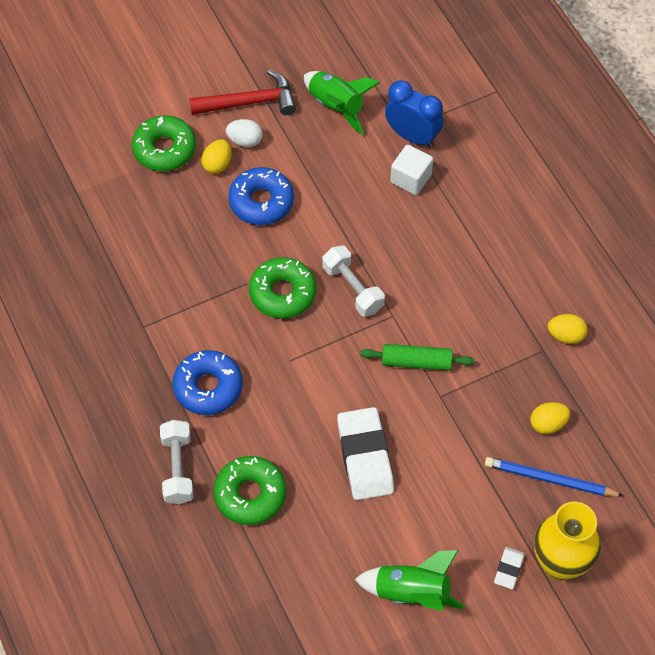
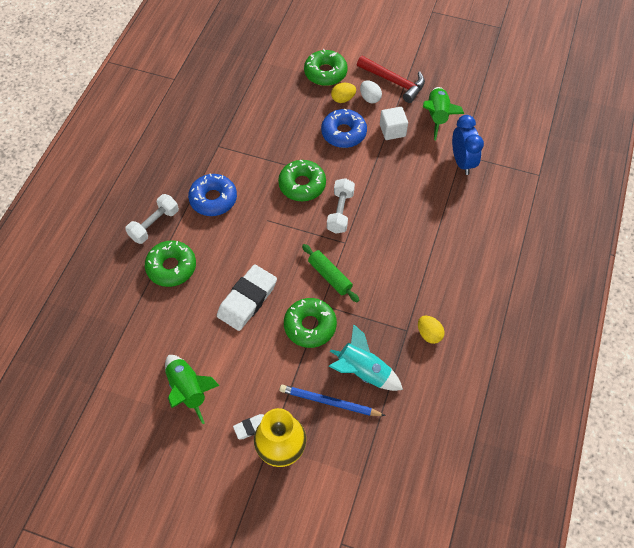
camera: 45 degrees right, 0 degrees up
white cube [390,145,433,195] -> white cube moved to [380,107,408,140]
blue pencil [485,457,624,497] -> blue pencil turned 45 degrees counterclockwise [279,385,386,416]
yellow egg [530,402,571,434] -> turquoise rocket [329,324,403,391]
none -> green donut [284,298,337,348]

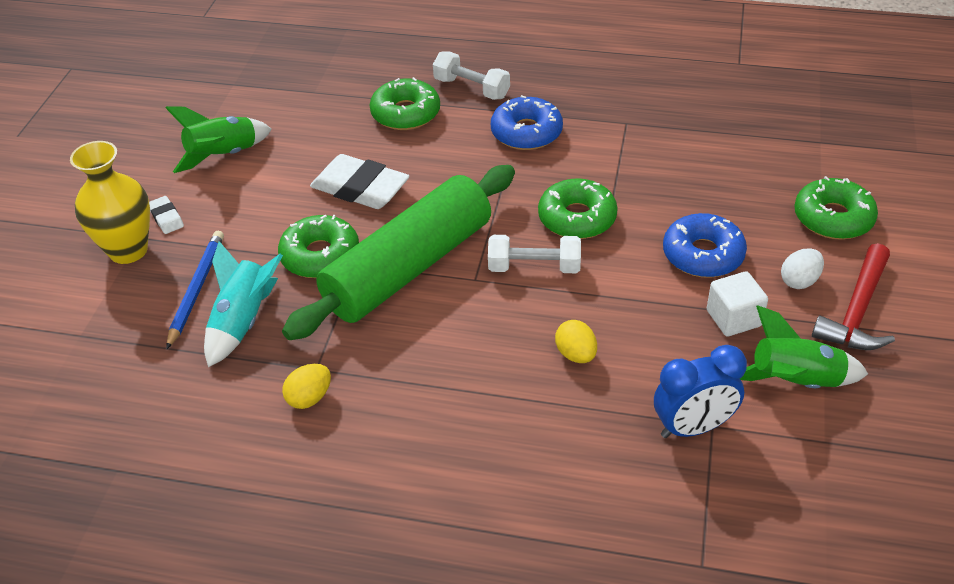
camera: 85 degrees right, 15 degrees down
green rolling pin [302,244,359,302] -> green rolling pin [282,165,515,340], size x2.30
yellow egg [331,83,356,103] -> yellow egg moved to [555,320,597,363]

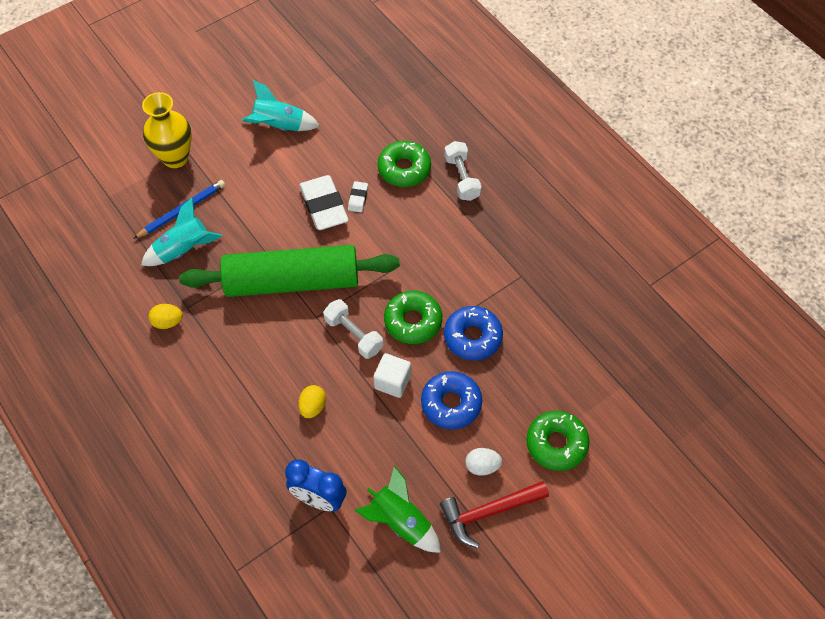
camera: 40 degrees right, 15 degrees up
white eraser [149,196,184,234] -> white eraser moved to [348,181,368,212]
green rocket [166,106,272,173] -> turquoise rocket [242,80,320,131]
green donut [278,214,359,278] -> none
blue donut [491,95,563,150] -> blue donut moved to [444,306,503,361]
white cube [707,271,768,337] -> white cube moved to [373,353,411,398]

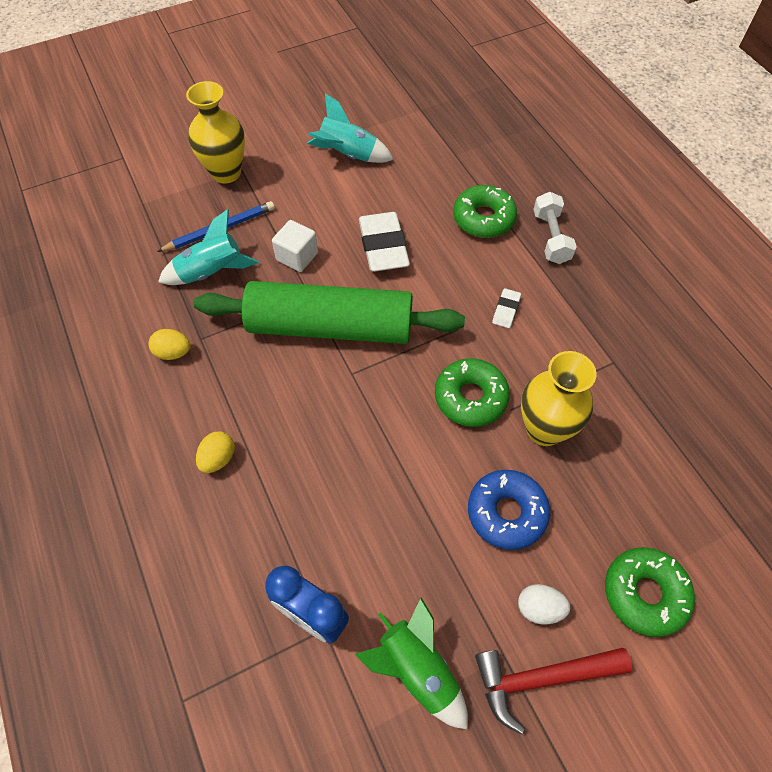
camera: 10 degrees right, 0 degrees up
yellow egg [298,385,326,418] -> yellow egg moved to [196,431,235,473]
white dumbbell [323,299,383,359] -> none
white eraser [348,181,368,212] -> white eraser moved to [492,288,521,328]
white cube [373,353,411,398] -> white cube moved to [272,220,318,272]
blue donut [444,306,503,361] -> yellow vase [521,351,596,446]

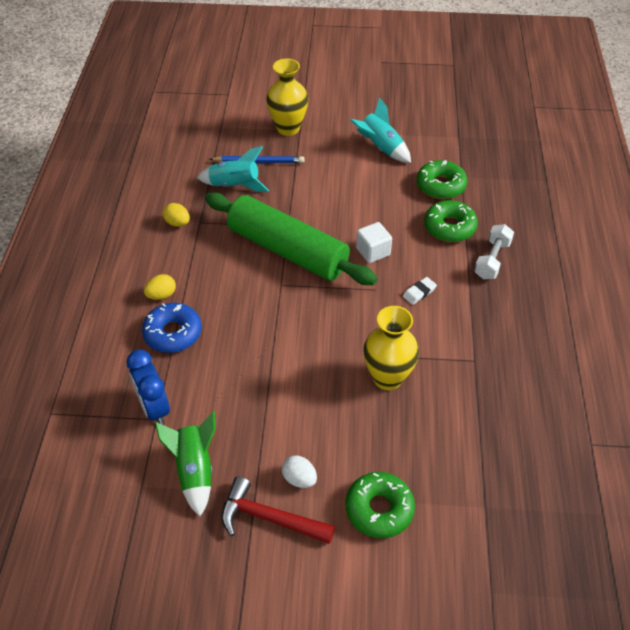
camera: 30 degrees right, 10 degrees down
white cube [272,220,318,272] -> white cube moved to [356,222,392,263]
white eraser [359,212,410,272] -> none
green donut [435,358,510,427] -> green donut moved to [417,160,468,199]
blue donut [468,470,550,550] -> blue donut moved to [142,303,202,353]

